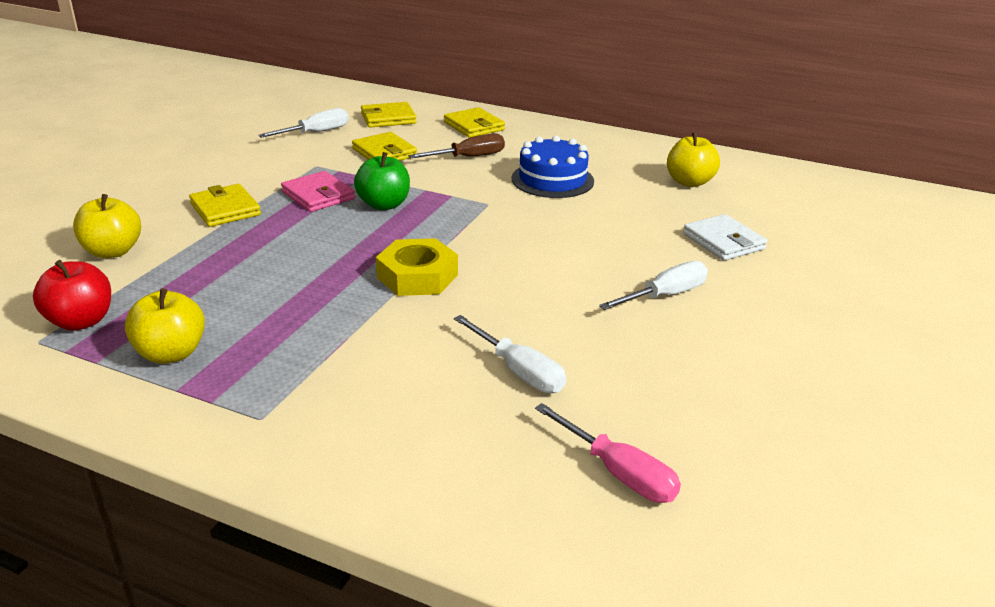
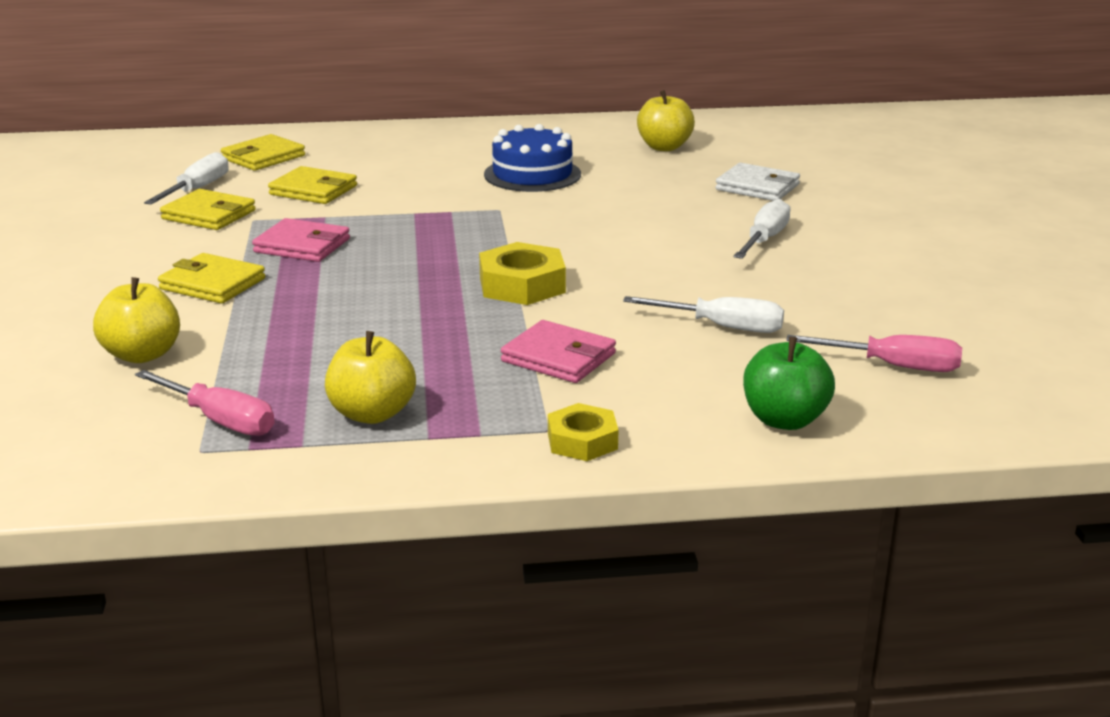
camera: 30 degrees left, 5 degrees down
red apple [33,260,111,331] -> pink screwdriver [135,370,275,436]
green apple [354,152,410,210] -> green apple moved to [743,337,835,430]
brown screwdriver [408,133,505,159] -> none
yellow wallet [444,107,505,138] -> yellow wallet moved to [160,189,256,230]
none -> pink wallet [501,320,616,383]
none -> yellow nut [548,403,618,461]

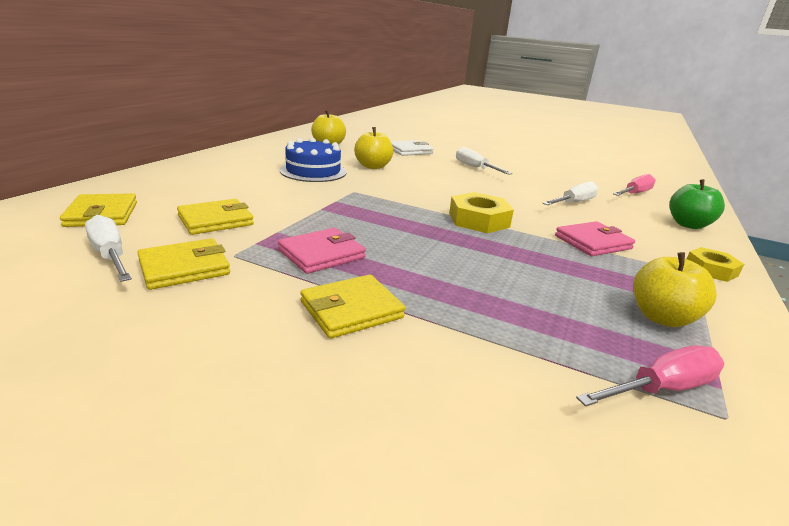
camera: 60 degrees left, 0 degrees up
yellow apple [93,277,180,363] -> yellow apple moved to [354,127,393,169]

